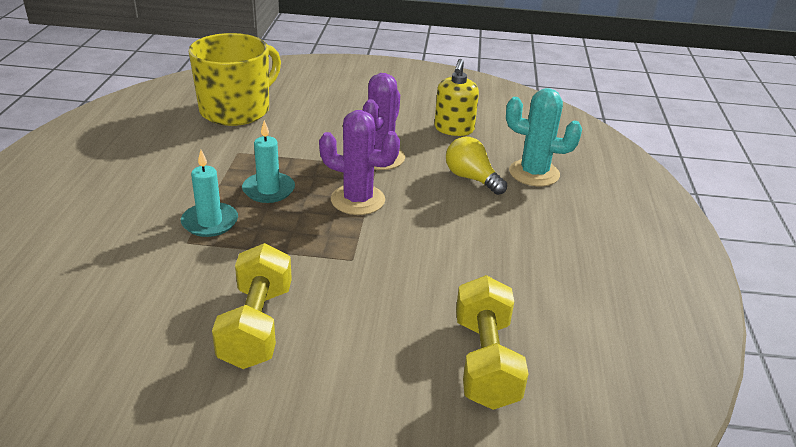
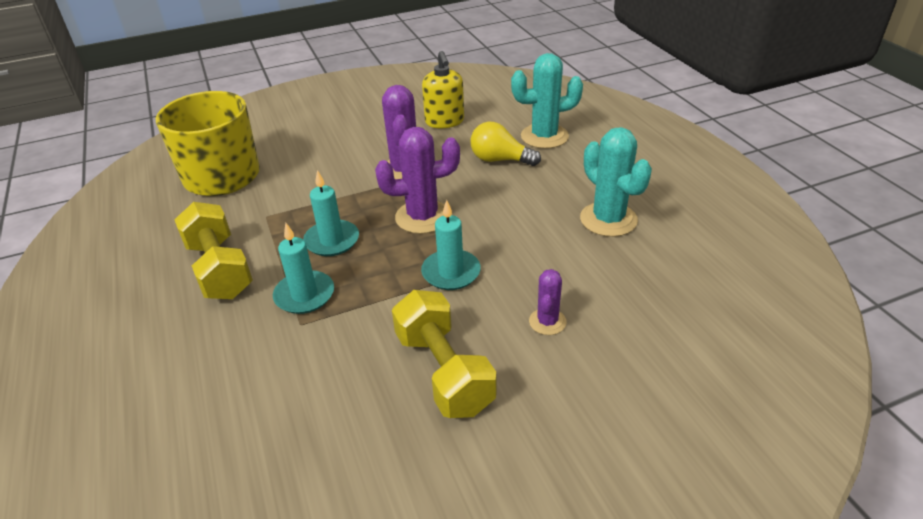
camera: 25 degrees left, 5 degrees up
yellow dumbbell [456,275,528,410] -> yellow dumbbell moved to [174,202,253,299]
none -> turquoise candle [421,200,481,290]
none -> purple cactus [529,269,566,335]
none -> turquoise cactus [580,127,652,237]

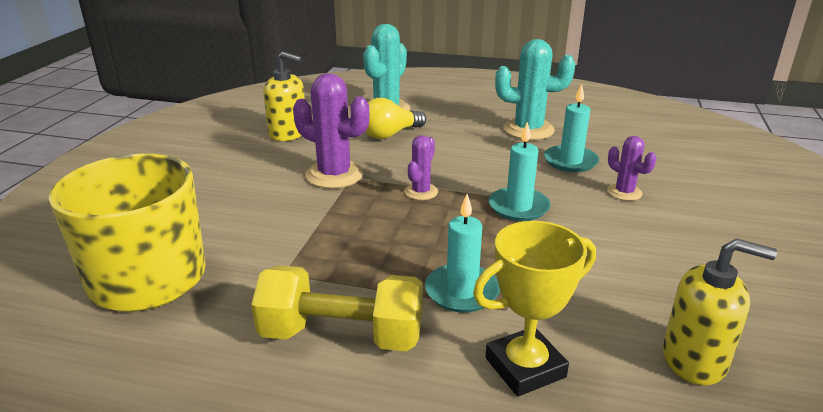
camera: 55 degrees left, 10 degrees down
turquoise candle [303,170,359,256] -> turquoise candle moved to [544,84,599,172]
purple cactus [375,127,460,234] -> purple cactus [404,135,438,200], size x0.56
yellow dumbbell [392,290,496,418] -> none
none -> yellow trophy [473,221,596,397]
none -> yellow soap dispenser [663,238,777,385]

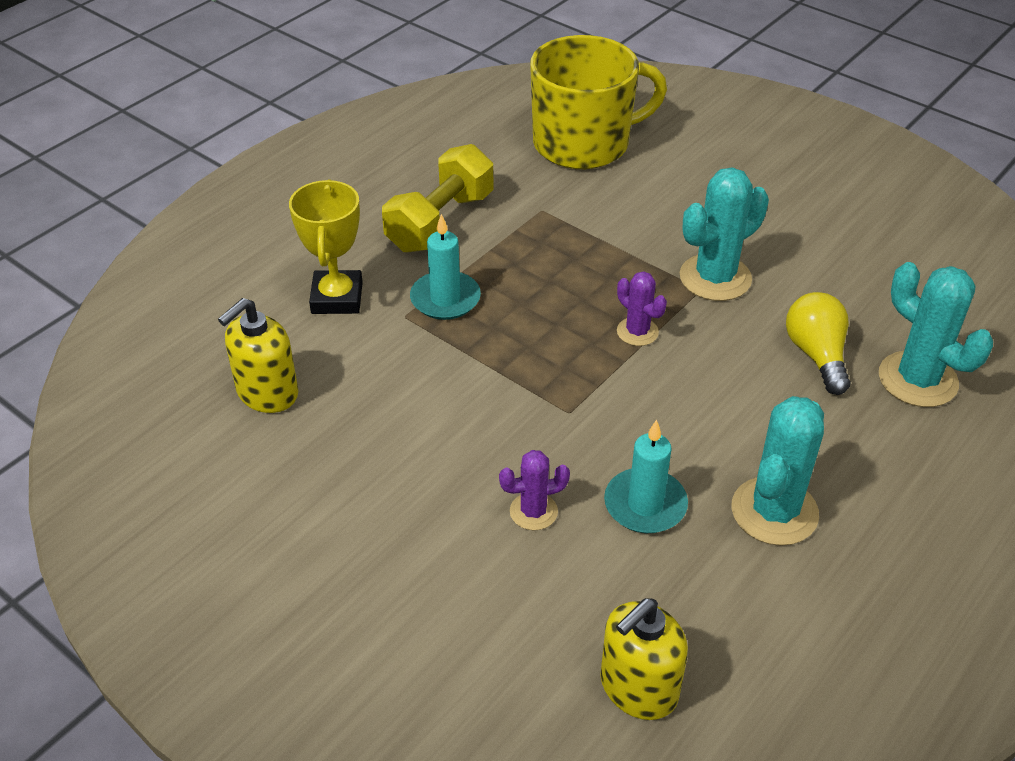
camera: 115 degrees right, 15 degrees up
yellow soap dispenser [263,51,305,141] -> yellow soap dispenser moved to [600,598,688,720]
purple cactus [293,73,369,188] -> turquoise cactus [680,167,769,301]
turquoise candle [488,122,551,221] -> none

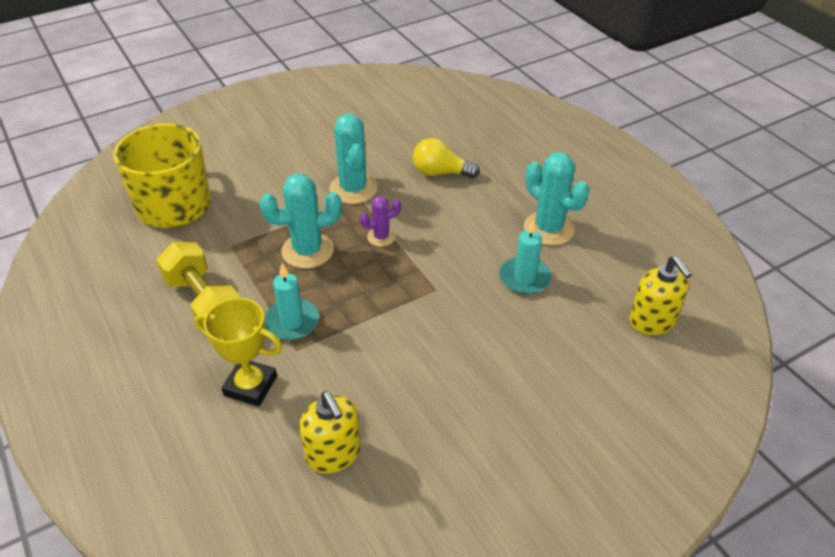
camera: 70 degrees left, 0 degrees up
purple cactus [499,450,570,530] -> none
turquoise cactus [879,262,993,407] -> turquoise cactus moved to [260,173,342,269]

